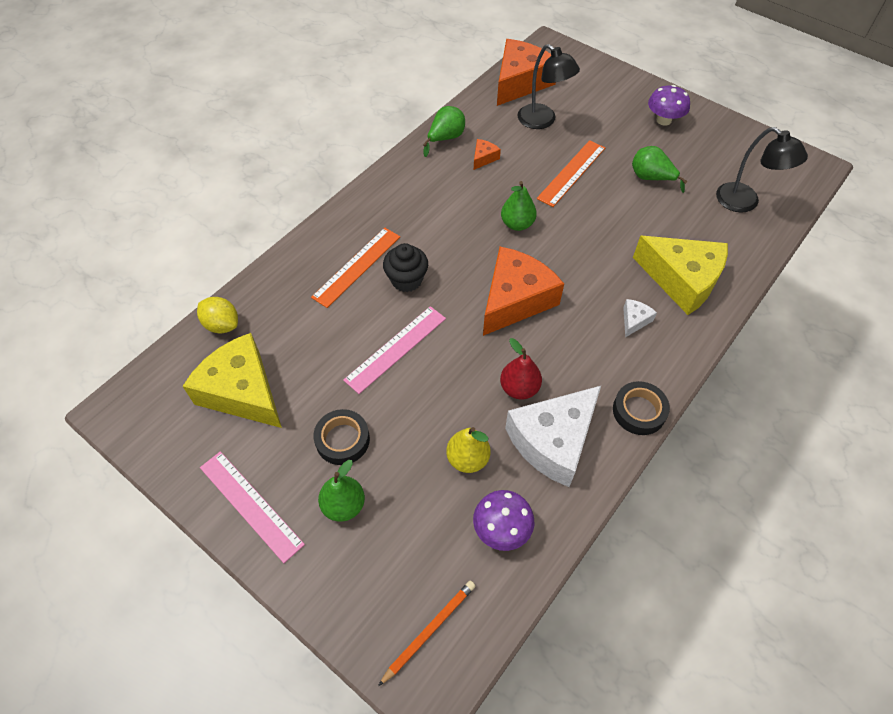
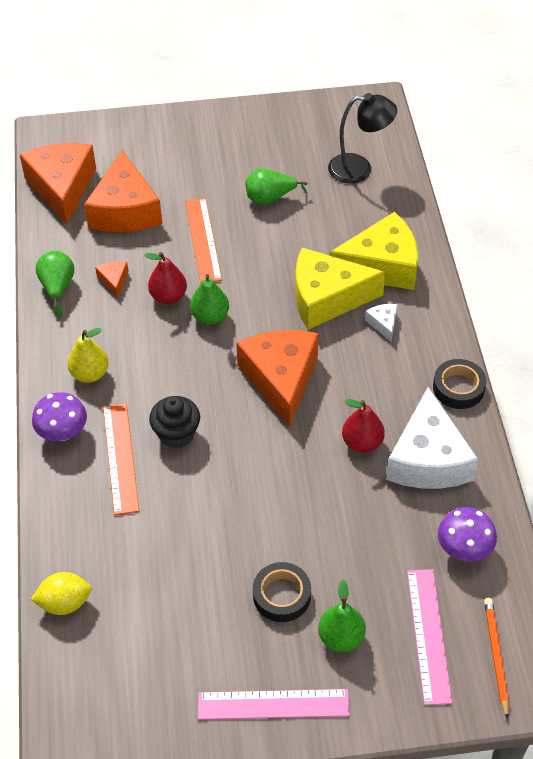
camera: 45 degrees left, 5 degrees down
yellow cheese [183,333,282,428] -> yellow cheese moved to [295,248,385,330]
pink ruler [343,306,446,394] -> pink ruler moved to [407,569,452,705]
yellow pear [446,427,490,473] -> yellow pear moved to [67,328,109,383]
black lamp [518,44,580,129] -> orange cheese [84,150,162,232]
purple mushroom [648,85,690,126] -> purple mushroom moved to [32,392,87,441]
none -> red pear [144,252,187,304]

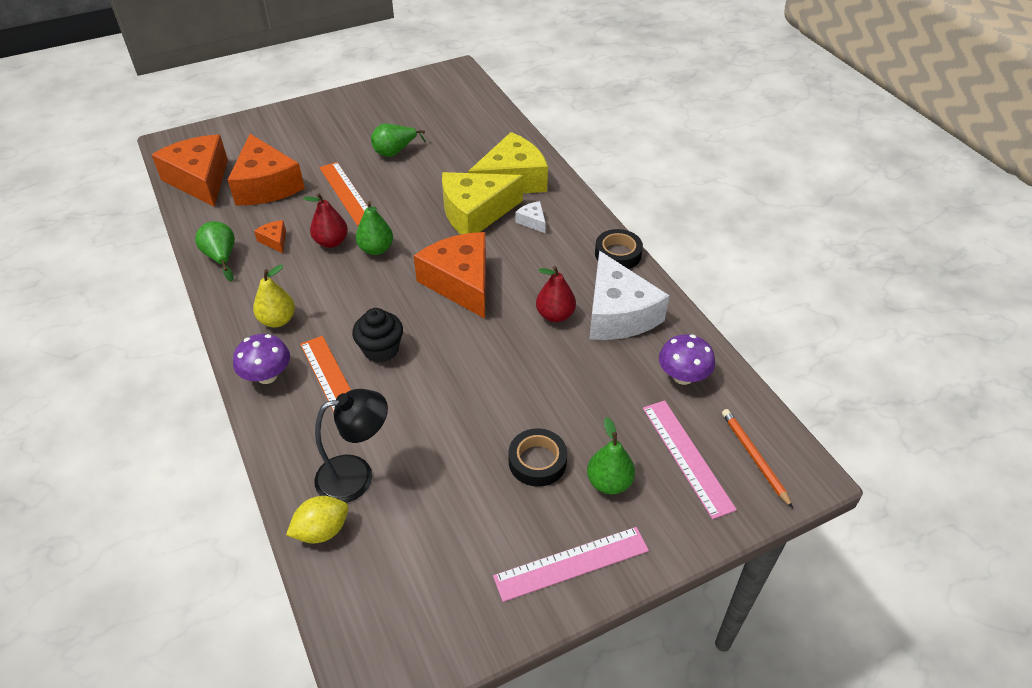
camera: 20 degrees left, 5 degrees down
black lamp [328,93,397,184] -> black lamp moved to [314,389,388,503]

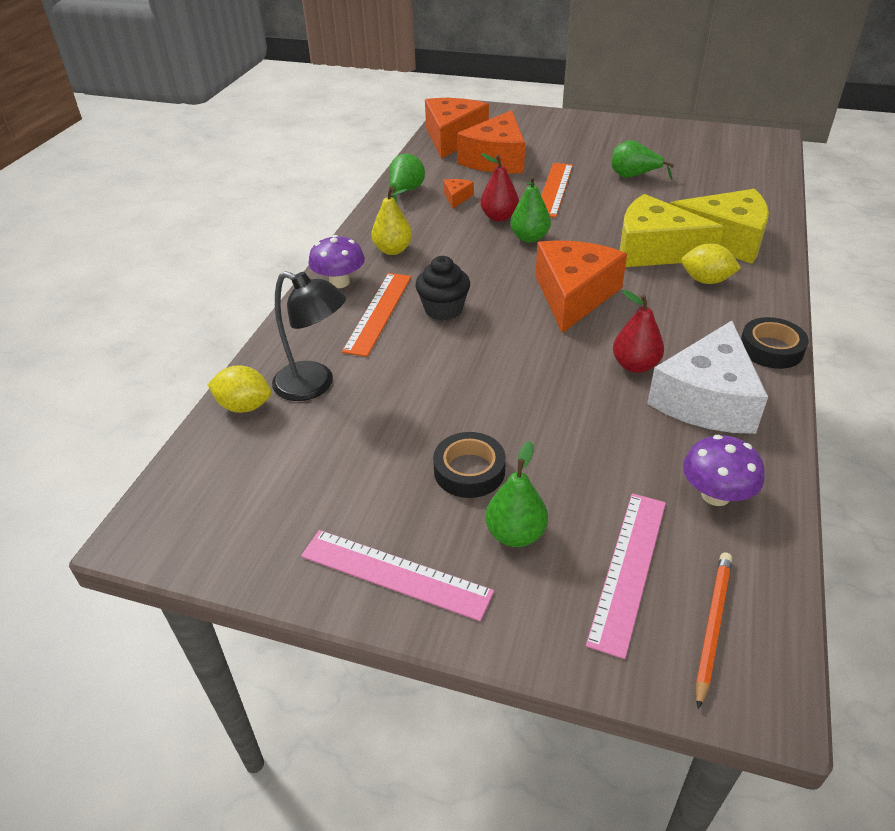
camera: 45 degrees right, 5 degrees down
white cheese [515,201,546,233] -> yellow lemon [681,243,741,284]

